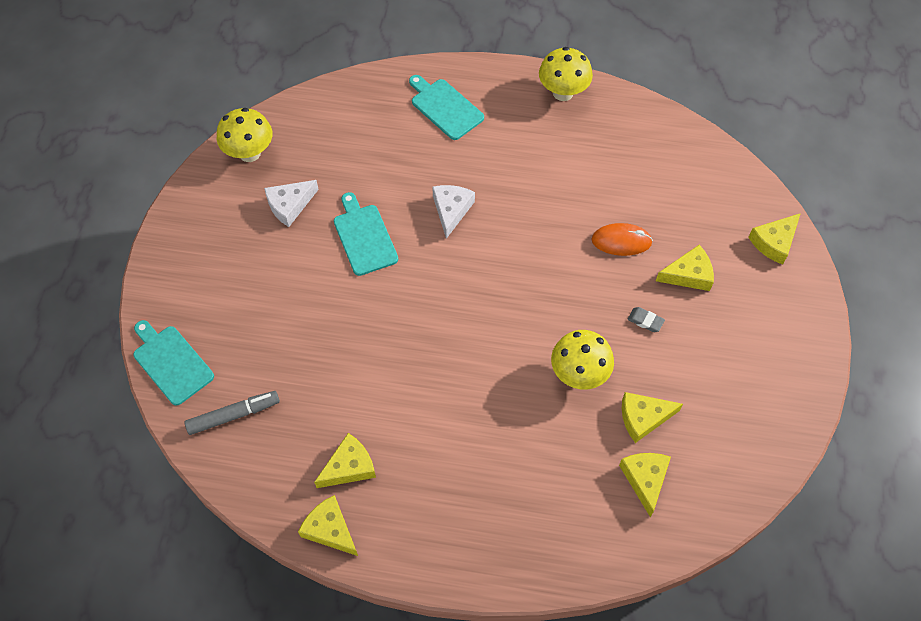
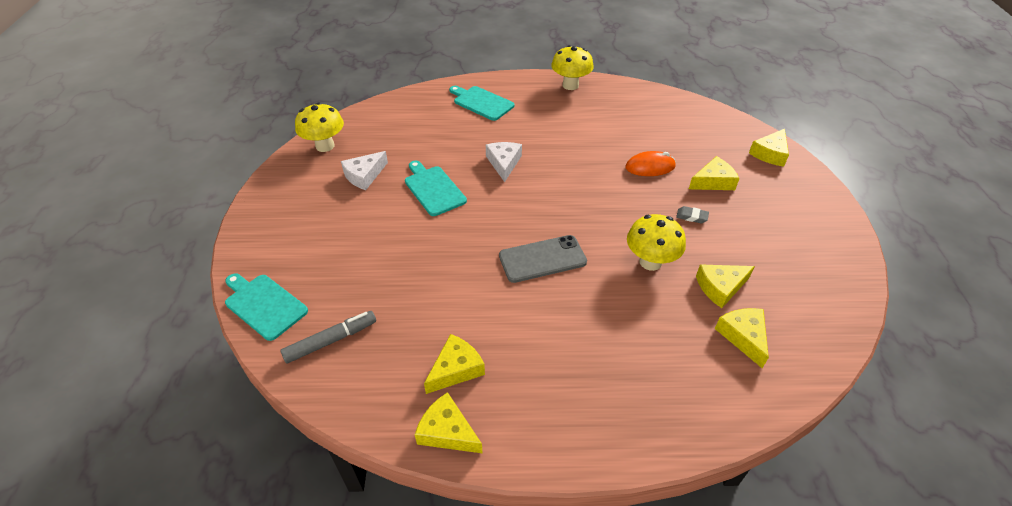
camera: 10 degrees left, 15 degrees down
none -> grey phone [499,235,587,283]

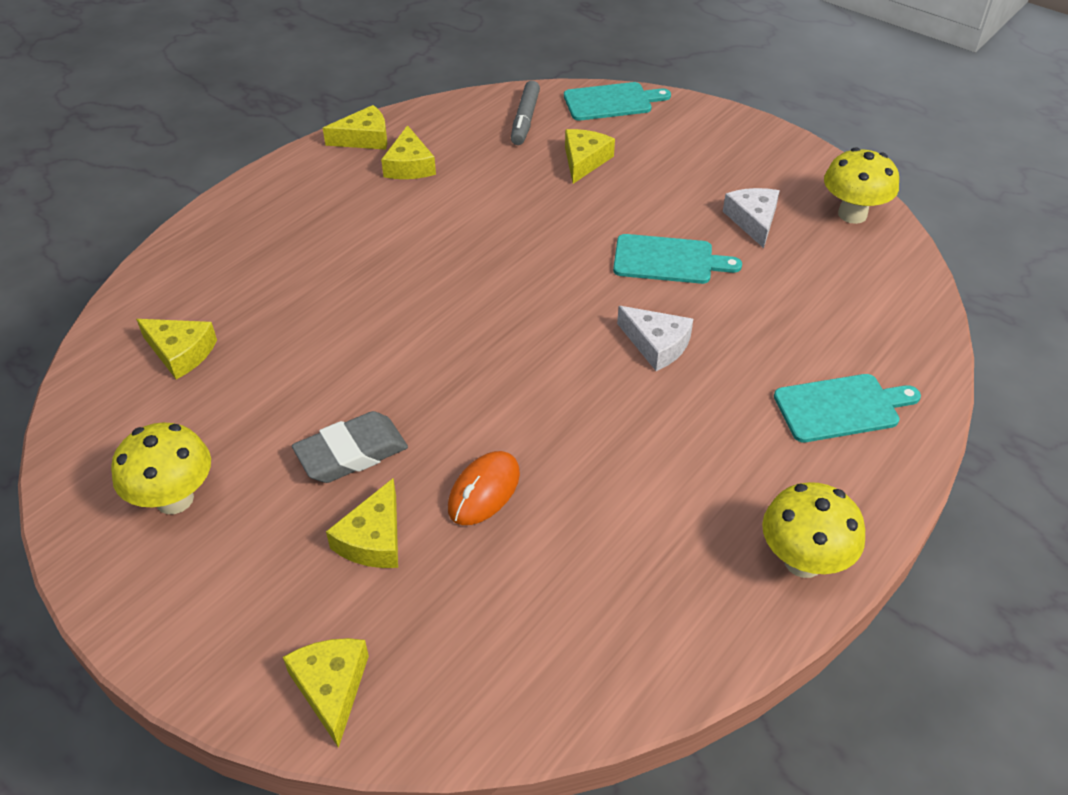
camera: 130 degrees right, 0 degrees up
grey phone [499,235,587,283] -> none
yellow mushroom [627,214,686,271] -> yellow mushroom moved to [111,422,211,514]
grey eraser [676,206,709,223] -> grey eraser [292,411,408,483], size x2.06
yellow cheese [696,264,755,308] -> yellow cheese moved to [565,129,615,184]

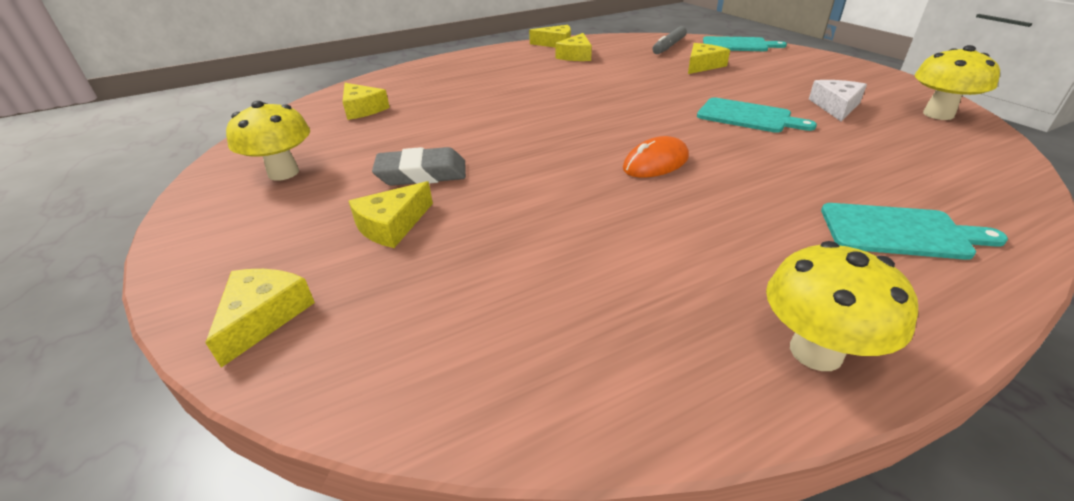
camera: 25 degrees right, 10 degrees down
orange mouse [448,451,520,525] -> orange mouse moved to [623,136,689,177]
white cheese [617,306,693,371] -> none

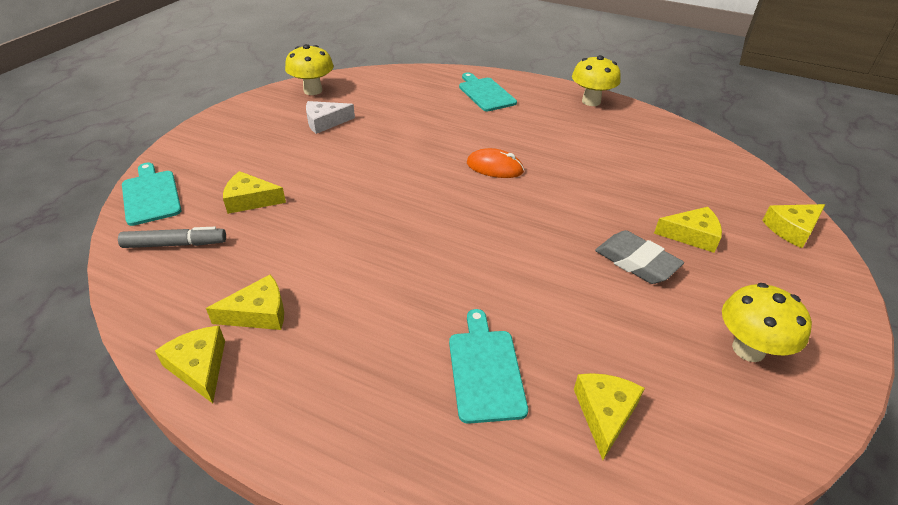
camera: 130 degrees left, 5 degrees up
turquoise cutting board [697,98,817,133] -> turquoise cutting board moved to [449,309,528,424]

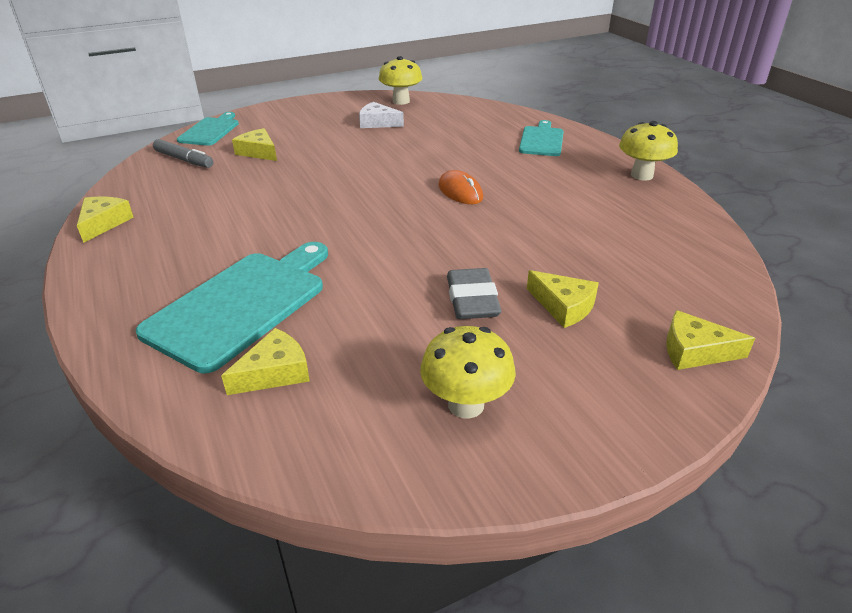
camera: 40 degrees right, 5 degrees down
yellow cheese [206,274,284,330] -> none
turquoise cutting board [449,309,528,424] -> turquoise cutting board [136,242,328,373], size x1.71

